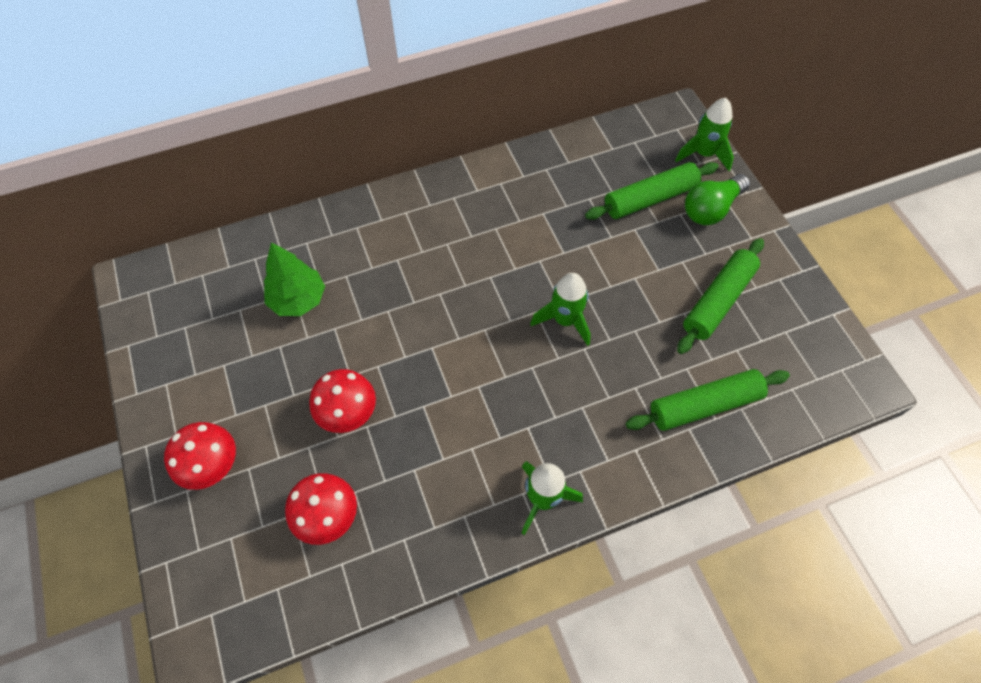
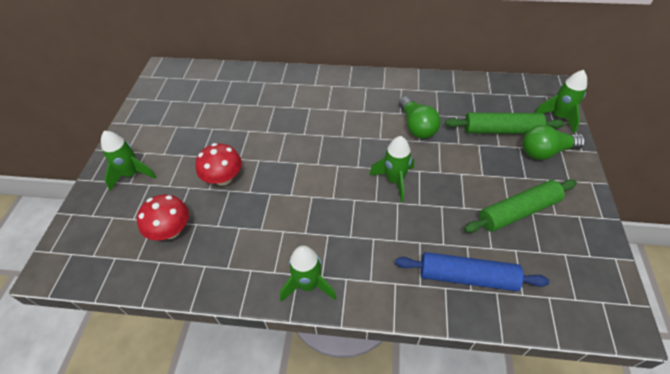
camera: 30 degrees right, 10 degrees down
red mushroom [164,422,236,490] -> green rocket [101,131,156,191]
green tree [264,242,325,316] -> none
green rolling pin [626,369,790,431] -> blue rolling pin [395,252,549,291]
none -> green light bulb [399,96,441,139]

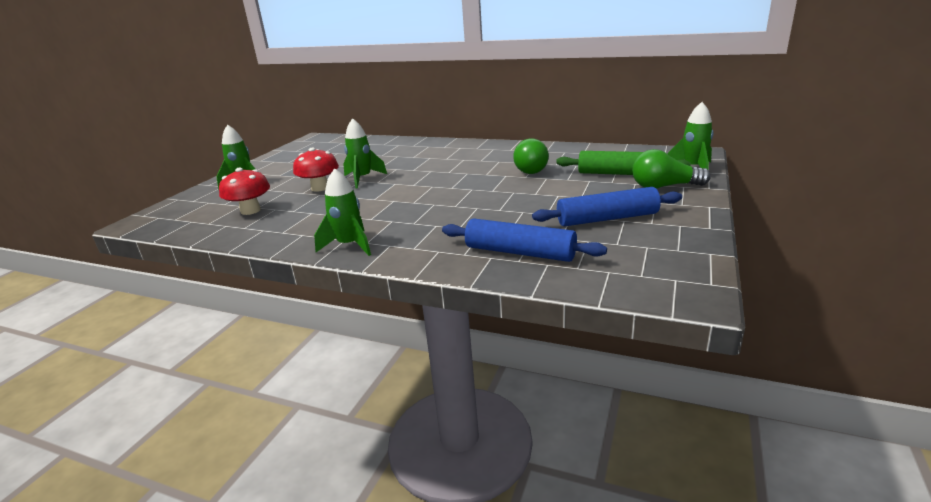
camera: 15 degrees right, 25 degrees down
green rocket [369,136,414,202] -> green rocket moved to [343,118,387,188]
green rolling pin [464,179,577,233] -> blue rolling pin [532,187,682,226]

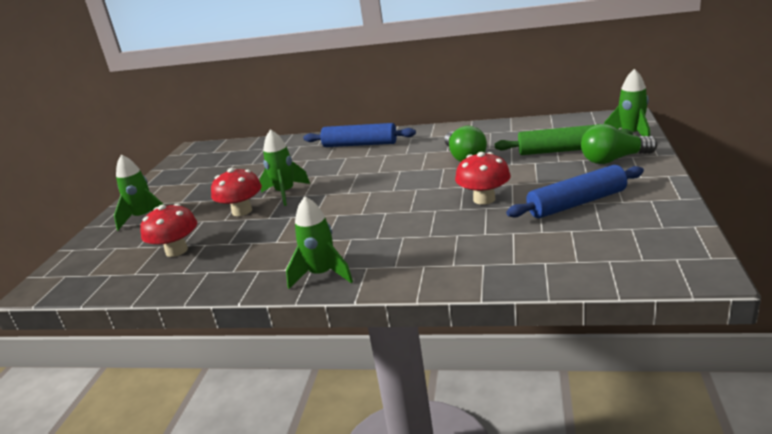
camera: 10 degrees left, 0 degrees up
blue rolling pin [442,219,607,262] -> blue rolling pin moved to [303,123,416,147]
none -> red mushroom [455,152,511,205]

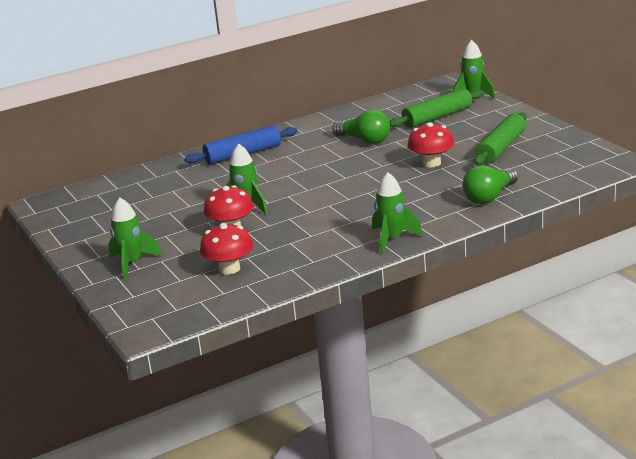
camera: 40 degrees left, 0 degrees up
blue rolling pin [506,165,644,218] -> green rolling pin [474,113,526,165]
green light bulb [581,124,657,164] -> green light bulb moved to [463,165,518,204]

